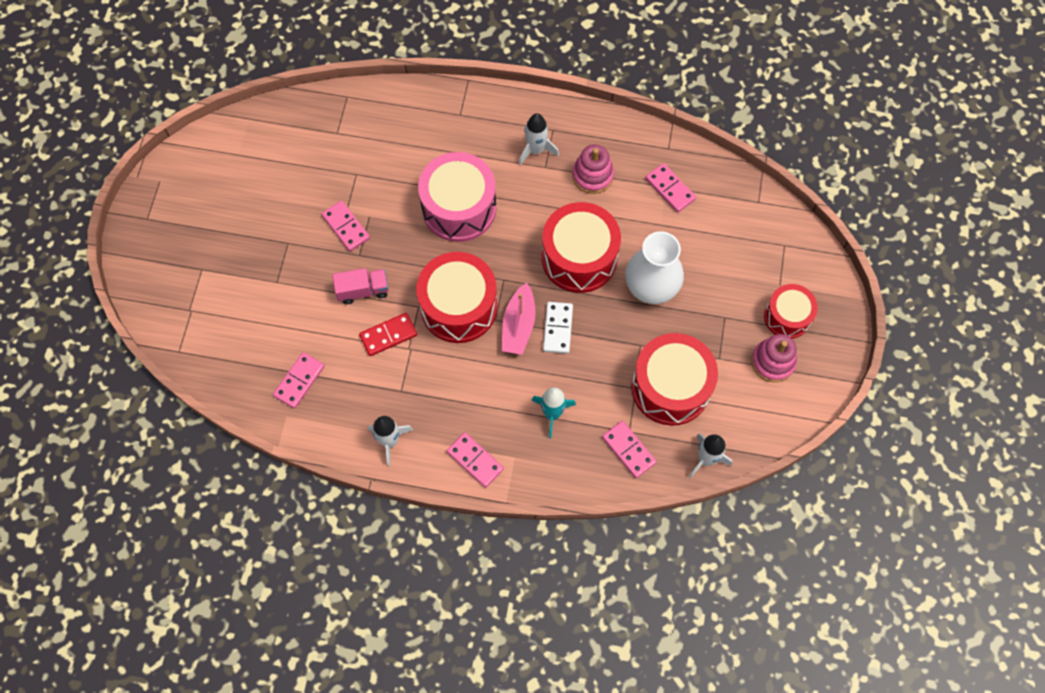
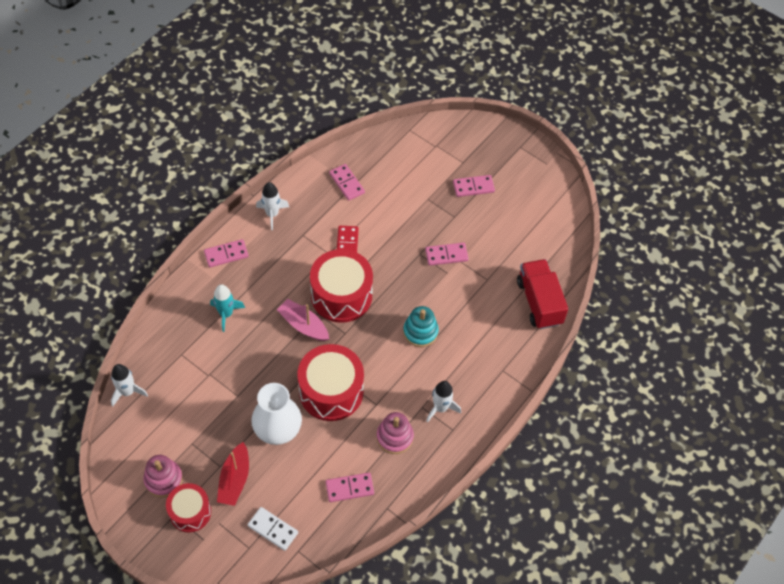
camera: 115 degrees right, 10 degrees down
pink truck [332,268,389,304] -> none
pink drum [418,152,496,242] -> turquoise stacking toy [403,306,439,347]
white domino [543,302,573,354] -> white domino moved to [248,507,298,551]
pink domino [602,421,657,478] -> pink domino moved to [453,175,495,197]
red drum [631,333,718,426] -> none
none -> red boat [217,442,249,506]
none -> red truck [517,259,568,329]

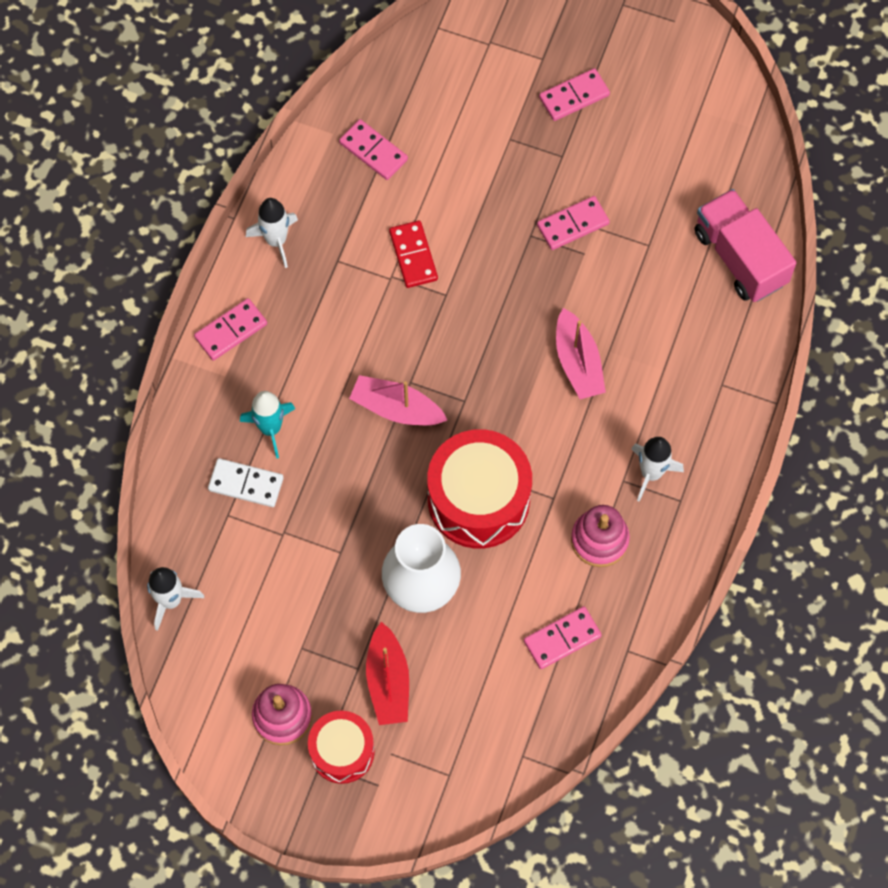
camera: 15 degrees left, 10 degrees up
white domino [248,507,298,551] -> white domino moved to [208,458,284,507]
red drum [310,249,373,323] -> none
turquoise stacking toy [403,306,439,347] -> pink boat [556,308,606,399]
red truck [517,259,568,329] -> pink truck [694,189,796,302]

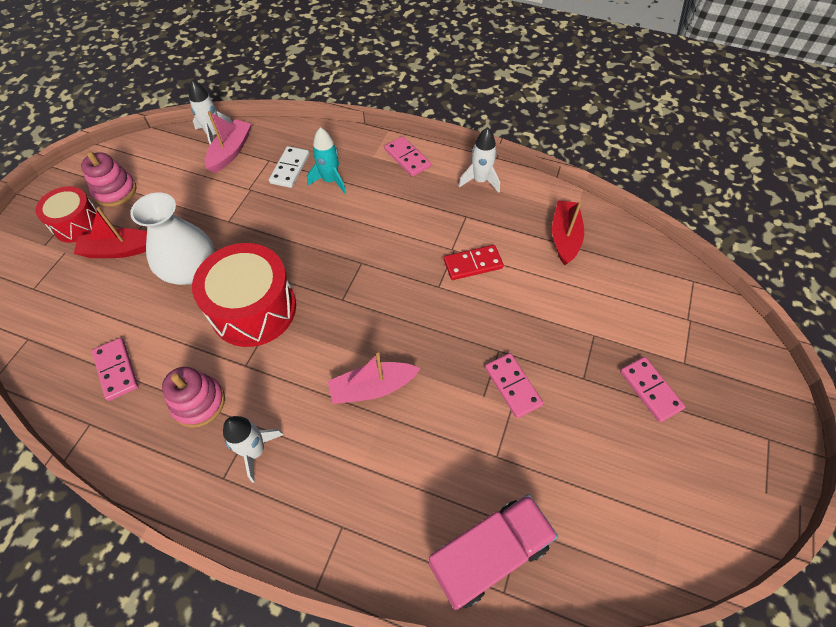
camera: 90 degrees right, 10 degrees down
pink domino [339,119,408,180] -> red boat [552,200,584,265]
pink boat [349,375,447,425] -> pink boat moved to [205,111,251,173]

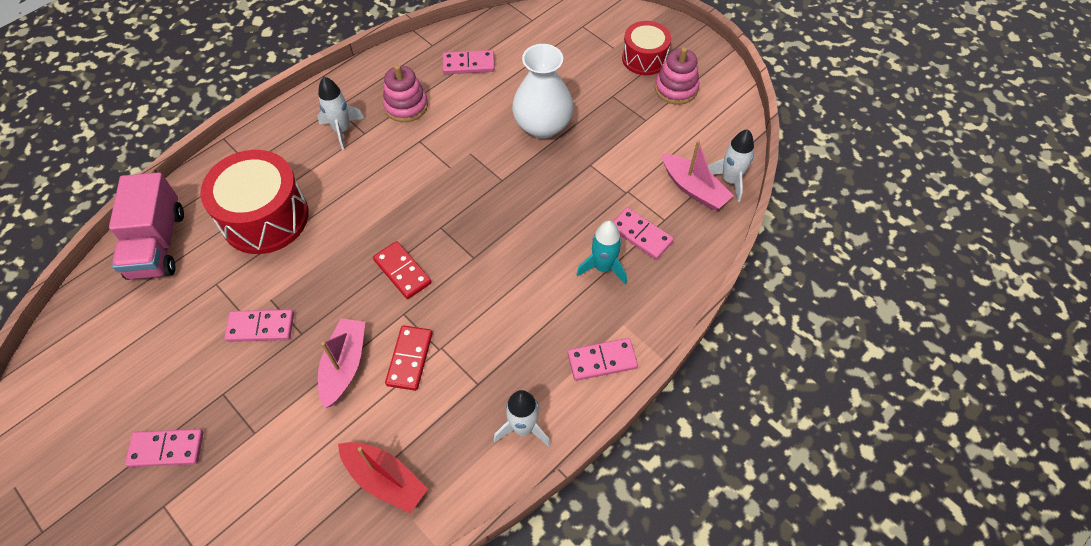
camera: 115 degrees right, 0 degrees up
red boat [74,207,147,258] -> none
red drum [192,243,296,347] -> red drum moved to [200,150,309,254]
white domino [269,146,309,188] -> pink domino [613,208,674,260]
pink boat [328,353,421,404] -> pink boat moved to [318,318,365,408]
none -> red domino [373,241,432,299]

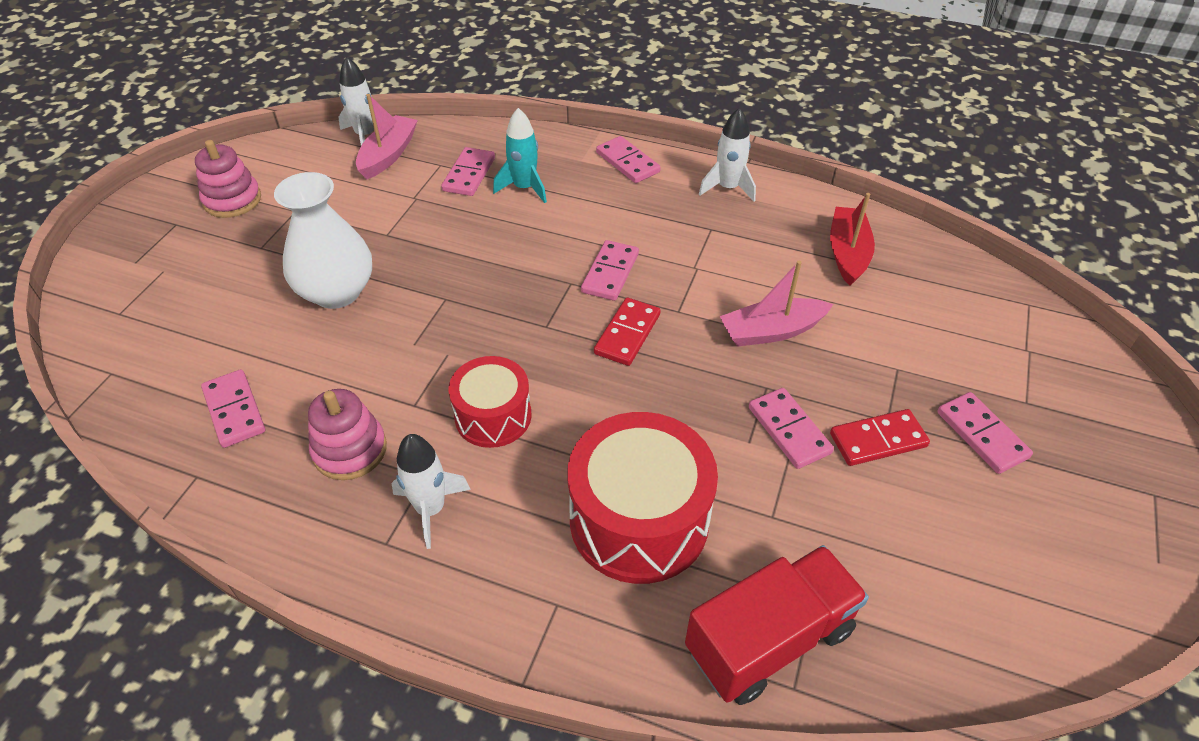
camera: 115 degrees left, 10 degrees down
pink truck [109,172,184,280] -> red truck [685,545,869,705]
red domino [385,325,433,391] -> red domino moved to [830,409,930,466]
red drum [622,21,671,75] -> red drum moved to [448,356,531,448]
none -> pink domino [581,240,639,301]

